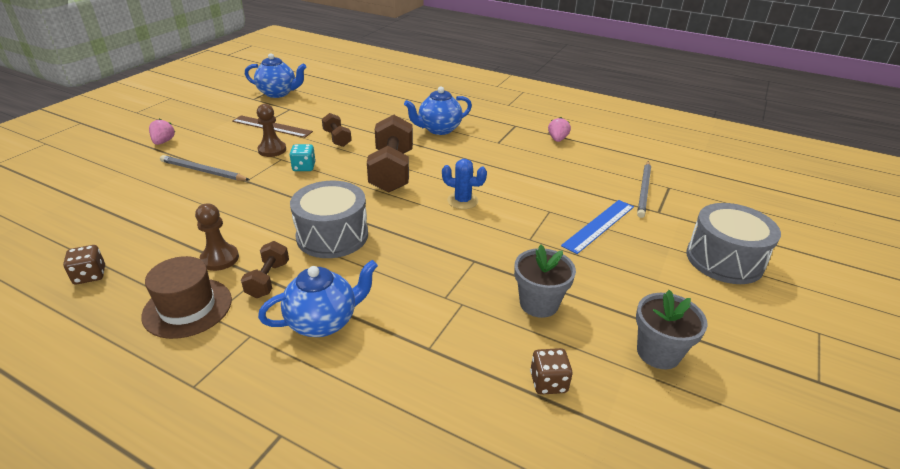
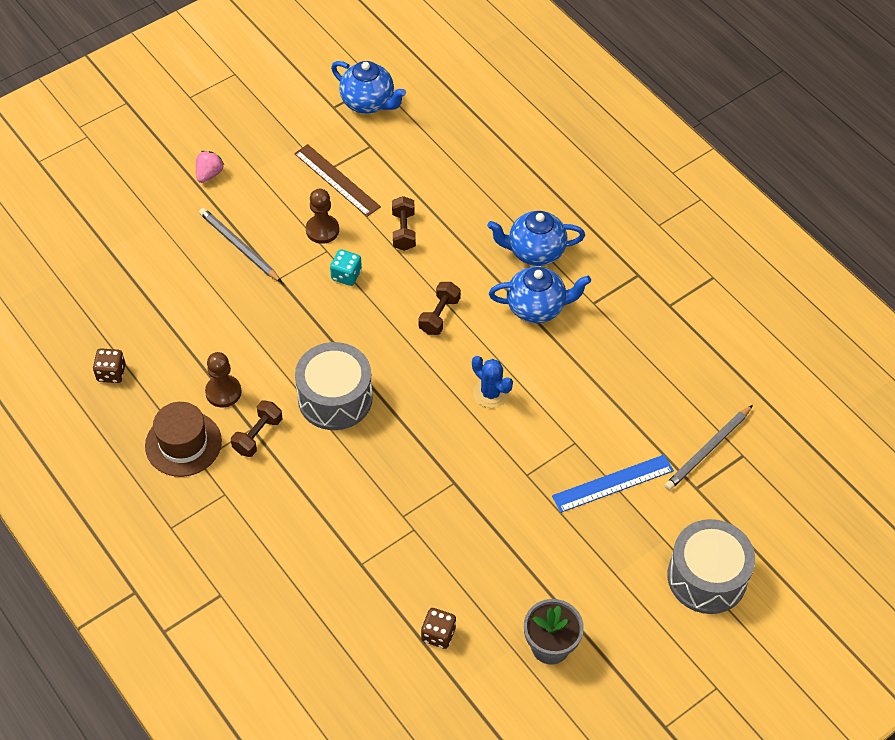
camera: 25 degrees right, 20 degrees up
blue teapot [258,260,378,337] -> blue teapot moved to [489,266,591,323]
brown dumbbell [367,115,413,193] -> brown dumbbell [418,282,461,335], size x0.51
grey flower pot [514,245,576,318] -> none
pink strawberry [548,117,571,142] -> none

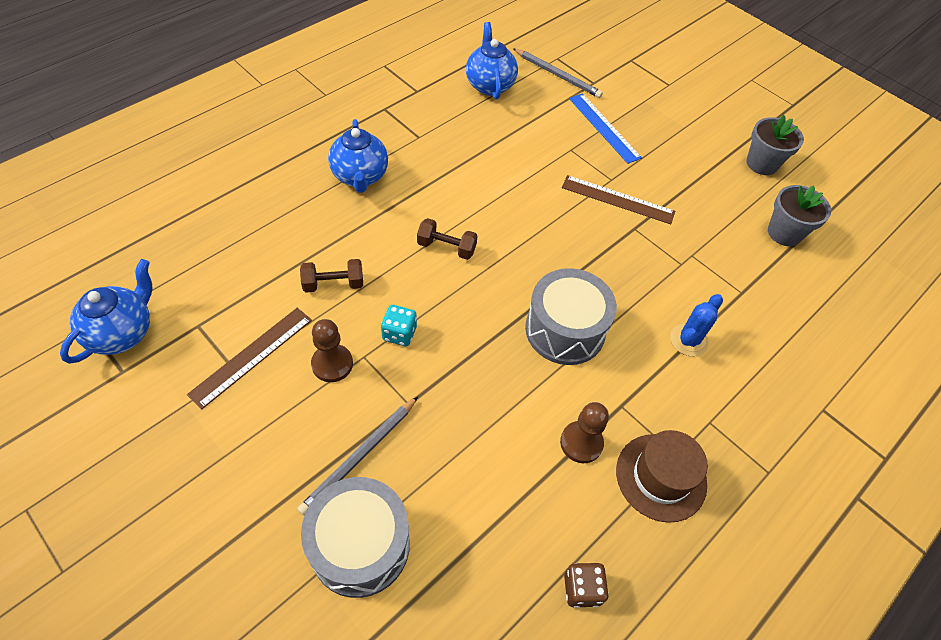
camera: 100 degrees left, 0 degrees up
pink strawberry [196,151,224,183] -> none
brown dumbbell [231,400,282,457] -> none
brown dice [421,608,456,649] -> grey flower pot [768,185,831,246]
blue cactus [472,356,513,408] -> blue cactus moved to [670,294,723,356]
blue teapot [489,266,591,323] -> blue teapot moved to [466,22,518,100]
grey drum [667,519,755,614] -> grey drum moved to [301,477,410,598]
none -> brown ruler [562,175,675,224]

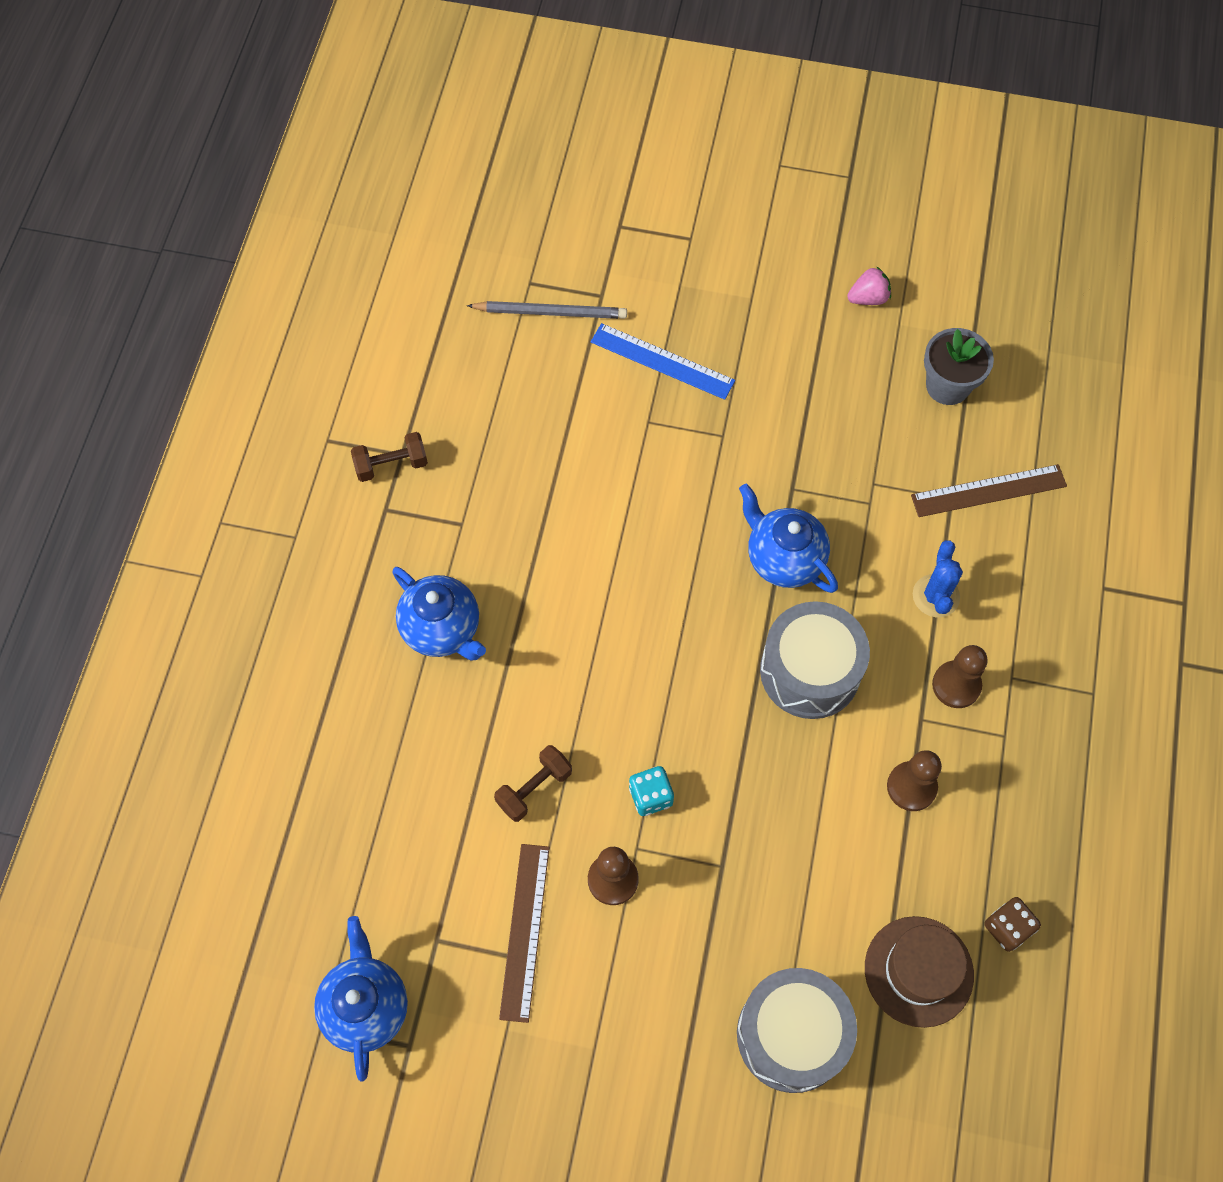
camera: 30 degrees left, 10 degrees up
grey pencil [298,397,418,516] -> none
brown dumbbell [417,218,478,260] -> brown dumbbell moved to [351,432,428,482]
blue teapot [466,22,518,100] -> blue teapot moved to [739,484,838,593]
brown ruler [562,175,675,224] -> brown ruler moved to [911,464,1067,517]
brown hat [616,430,708,523] -> brown hat moved to [865,916,974,1028]
grey flower pot [746,115,804,175] -> pink strawberry [847,266,891,305]
none -> brown pawn [932,645,988,708]

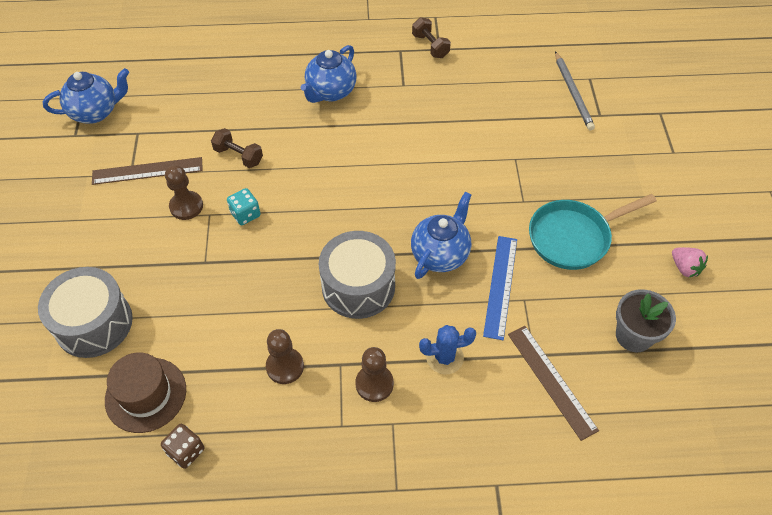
camera: 75 degrees right, 10 degrees down
blue ruler [591,323,735,400] -> blue ruler moved to [483,236,517,340]
none -> turquoise pan [529,194,657,270]

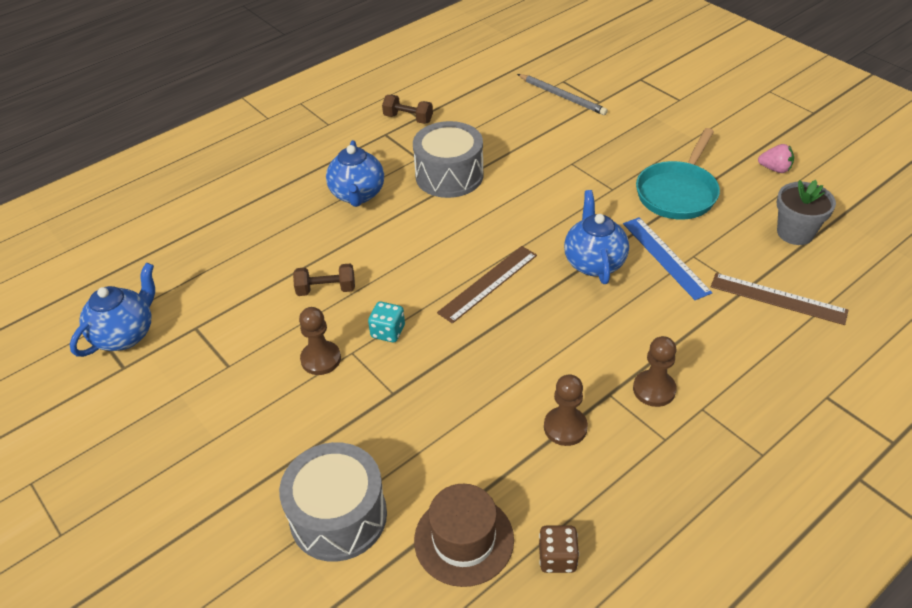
camera: 35 degrees left, 10 degrees down
brown ruler [92,157,203,185] -> brown ruler moved to [437,246,537,324]
grey drum [319,231,396,319] -> grey drum moved to [413,121,484,198]
blue cactus [419,325,476,374] -> none

